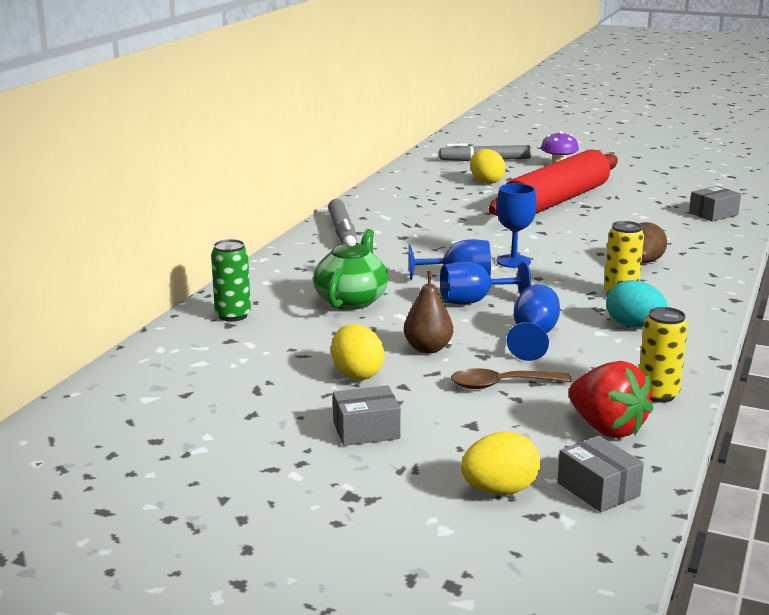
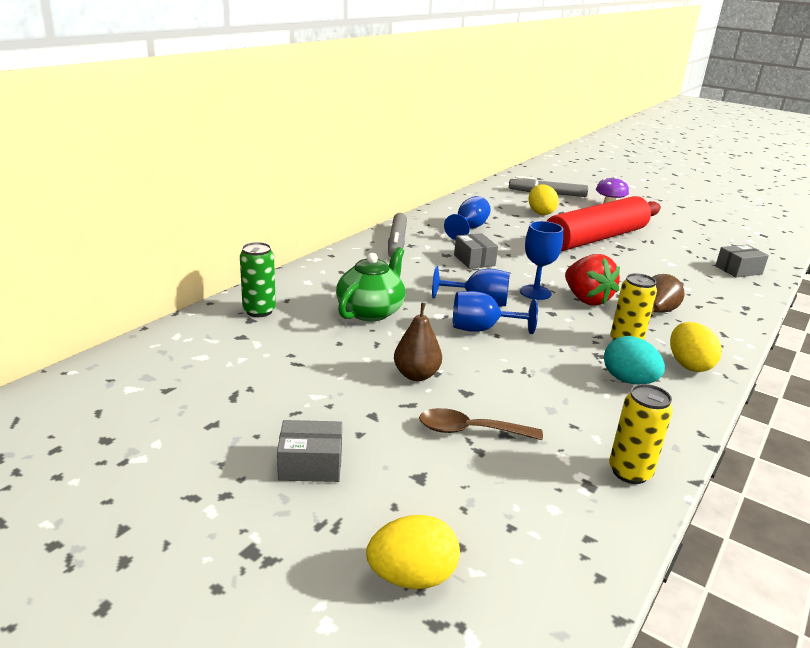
camera: 10 degrees right, 5 degrees up
yellow egg [331,324,384,380] -> yellow egg moved to [670,322,722,372]
blue goblet [507,284,560,361] -> blue goblet moved to [444,196,491,240]
grey box [557,436,644,512] -> grey box moved to [454,233,498,269]
red strawberry [569,361,653,438] -> red strawberry moved to [565,254,620,305]

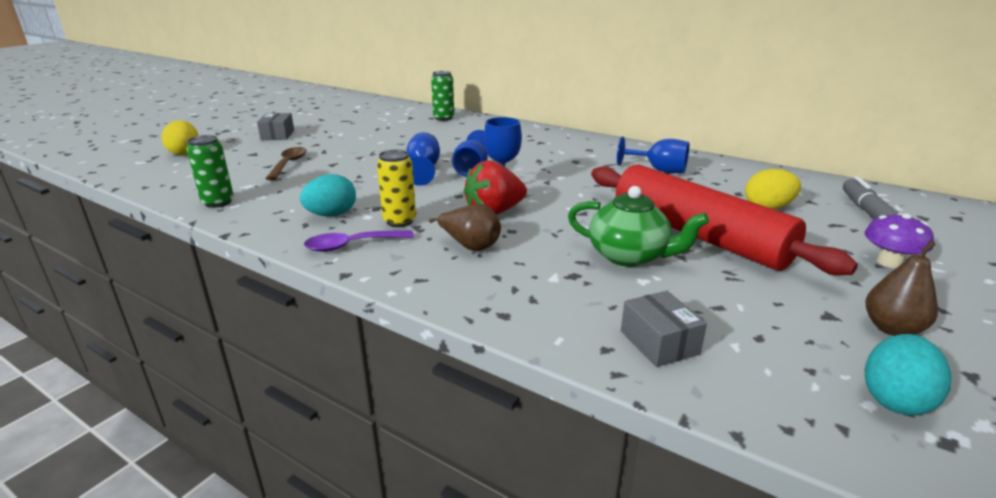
camera: 90 degrees right, 0 degrees up
green teapot [336,247,406,321] -> green teapot moved to [568,186,709,267]
grey marker [388,213,407,258] -> none
brown pear [394,303,442,381] -> brown pear moved to [865,241,938,336]
grey box [454,233,498,269] -> none
yellow can [609,384,673,484] -> green can [187,135,234,208]
yellow egg [670,322,722,372] -> purple spoon [304,230,414,252]
none -> turquoise egg [864,334,951,416]

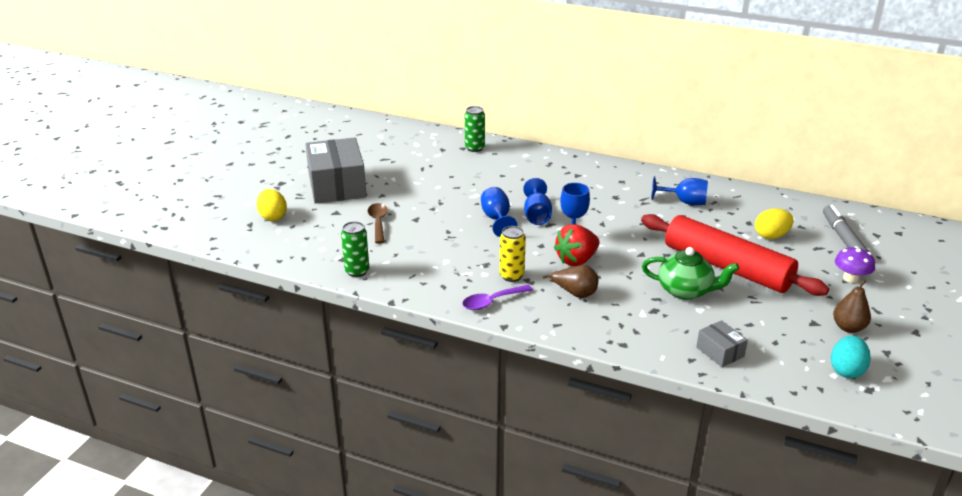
camera: 10 degrees left, 5 degrees up
grey box [257,113,294,140] -> grey box [305,138,366,204], size x2.15
turquoise egg [300,174,356,216] -> none

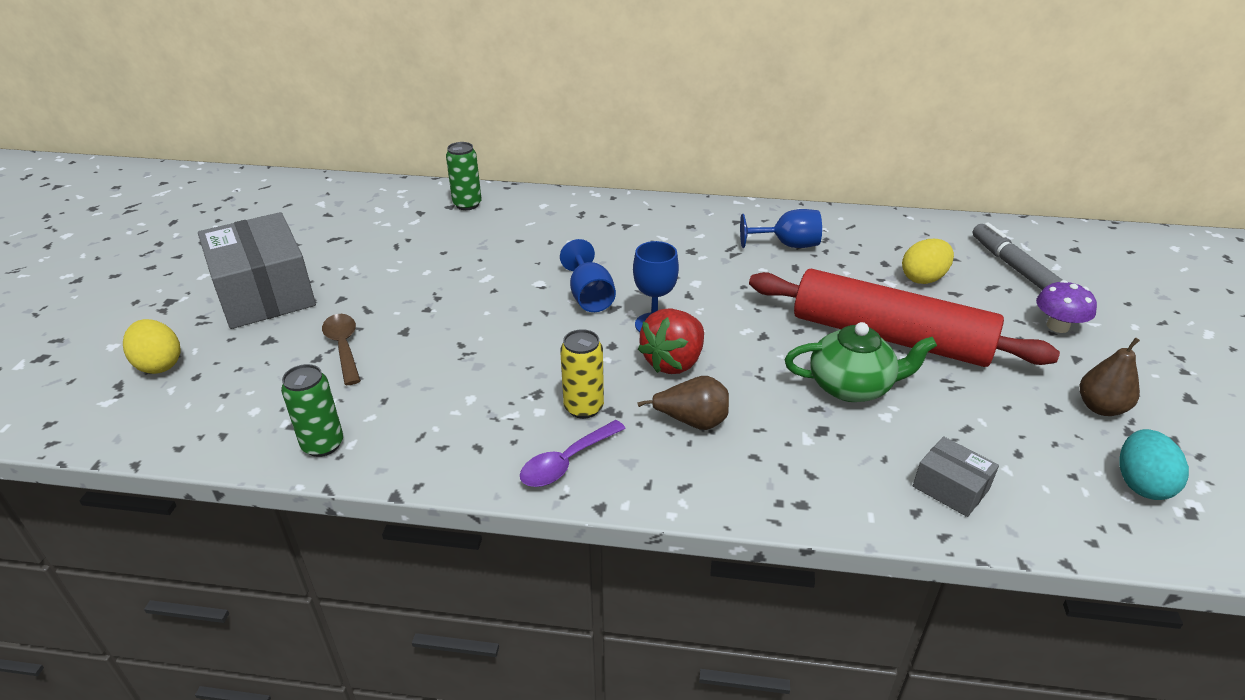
camera: 15 degrees left, 5 degrees up
blue goblet [481,187,517,237] -> none

